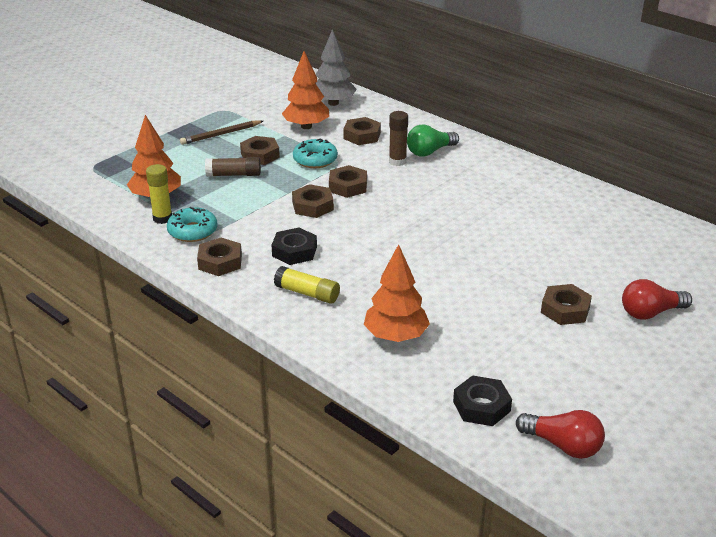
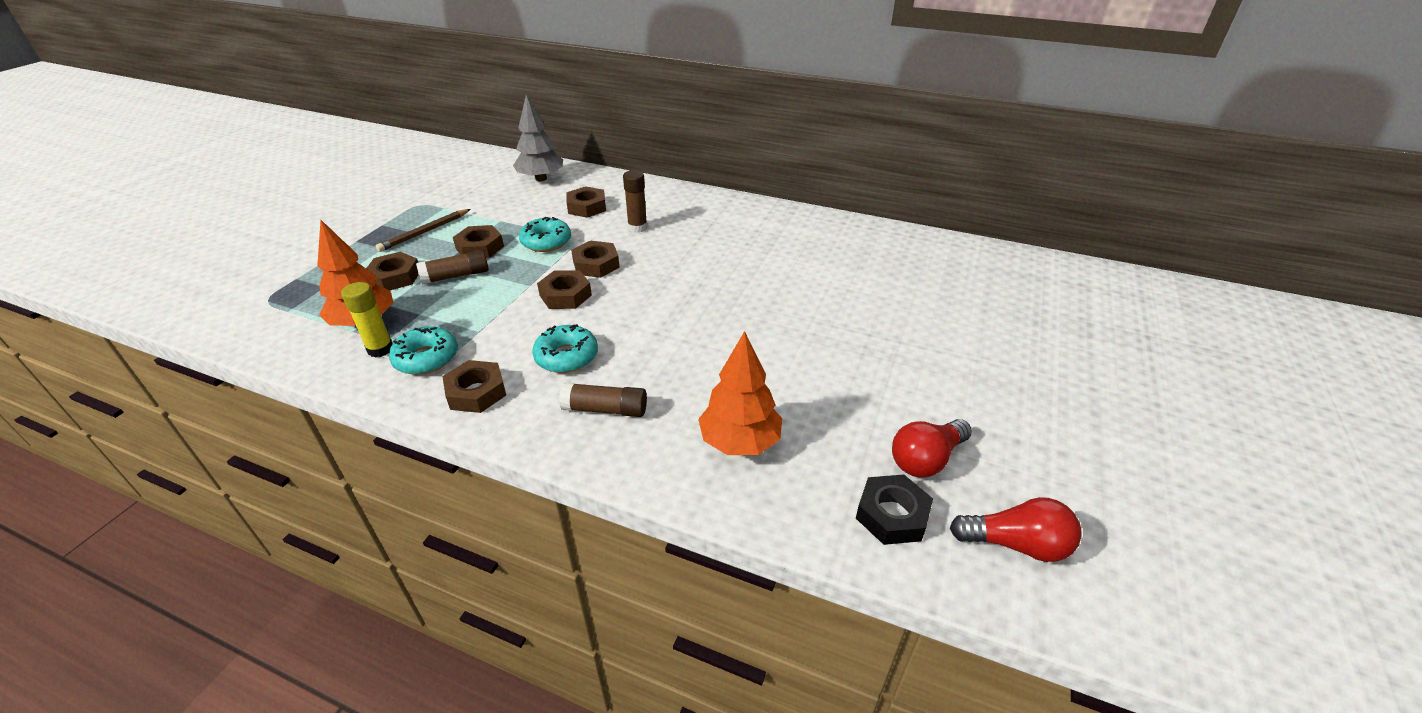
camera: 20 degrees left, 5 degrees up
black nut [271,228,317,265] -> turquoise donut [532,324,598,373]
yellow glue stick [274,266,340,304] -> brown glue stick [559,382,647,417]
orange tree [282,51,329,129] -> none
green light bulb [407,125,459,157] -> none
brown nut [541,284,592,325] -> brown nut moved to [366,252,419,290]
red light bulb [622,279,692,320] -> red light bulb moved to [892,419,972,478]

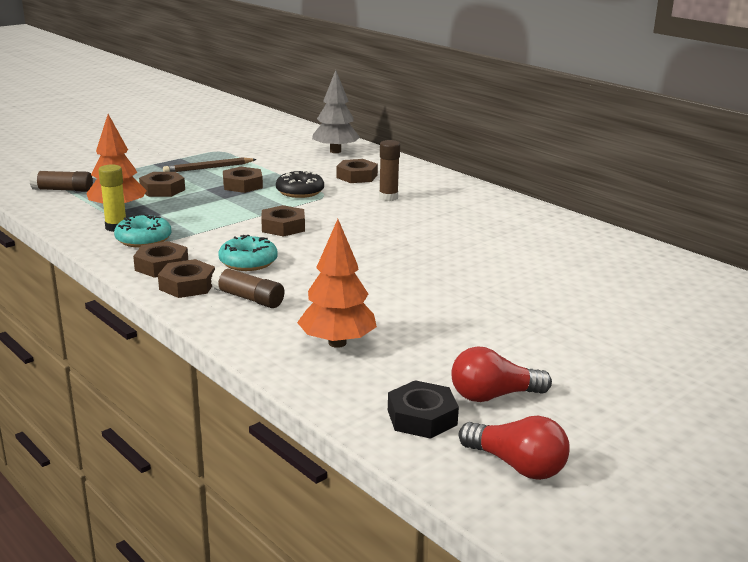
camera: 25 degrees right, 15 degrees down
brown glue stick [416,250,489,285] -> brown glue stick moved to [29,170,93,192]
turquoise donut [519,217,571,252] -> black donut [276,170,324,198]
brown nut [571,241,620,278] -> brown nut moved to [158,259,215,298]

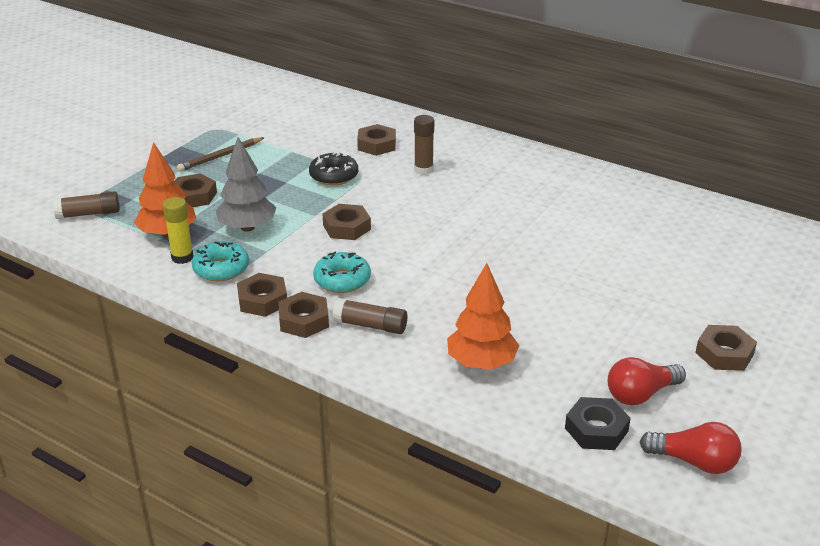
camera: 15 degrees left, 10 degrees up
brown nut [223,167,263,193] -> brown nut moved to [695,325,757,371]
grey tree [312,70,360,153] -> grey tree moved to [216,137,276,232]

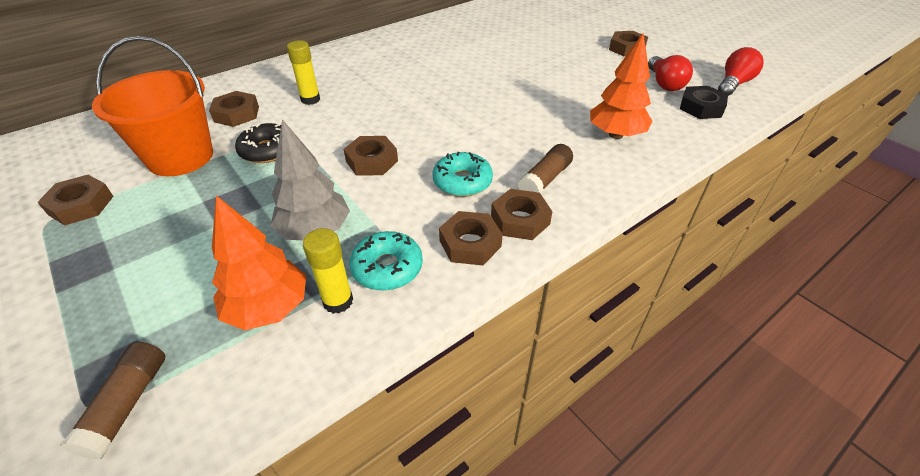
camera: 70 degrees left, 10 degrees up
brown nut [174,173,217,207] -> brown nut moved to [38,175,114,225]
brown pencil [177,137,265,172] -> none
brown glue stick [414,115,434,175] -> yellow glue stick [287,40,320,105]
none -> orange bucket [92,36,213,177]

